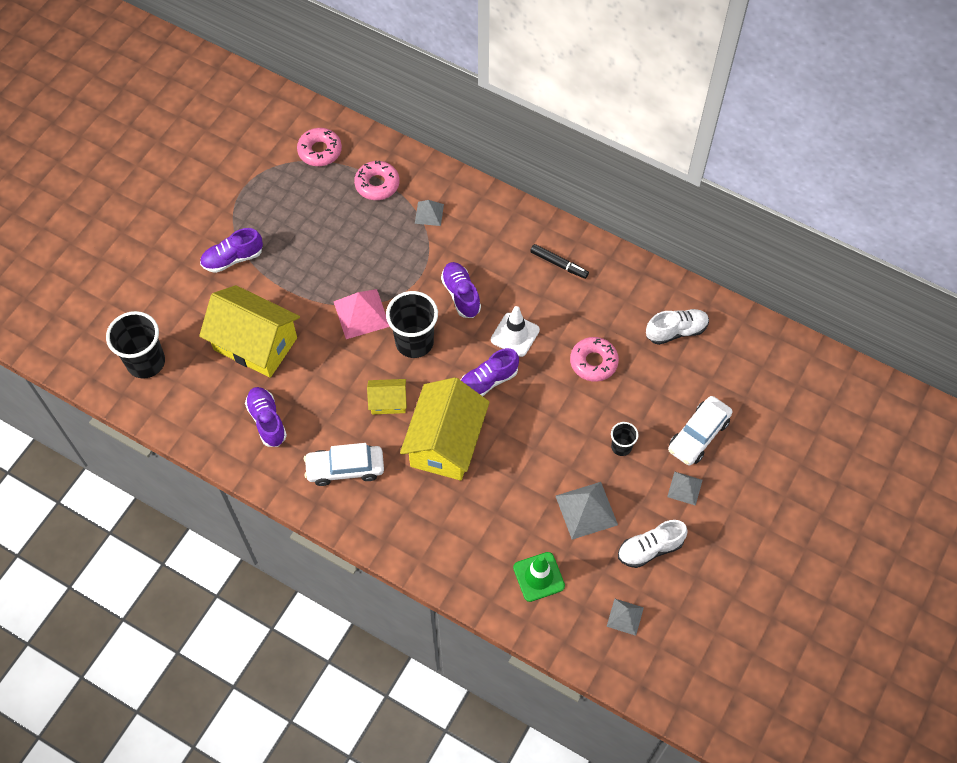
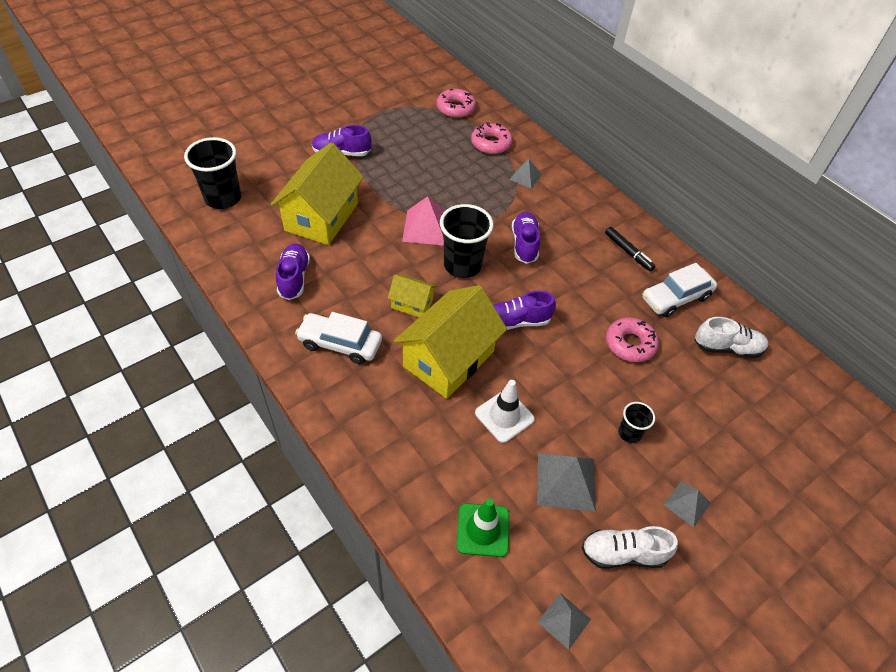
camera: 20 degrees right, 10 degrees down
yellow house [199,285,300,378] -> yellow house turned 60 degrees clockwise [270,142,364,245]
white traffic cone [491,306,540,357] -> white traffic cone moved to [475,380,535,443]
white car [668,396,732,466] -> white car moved to [642,263,717,317]

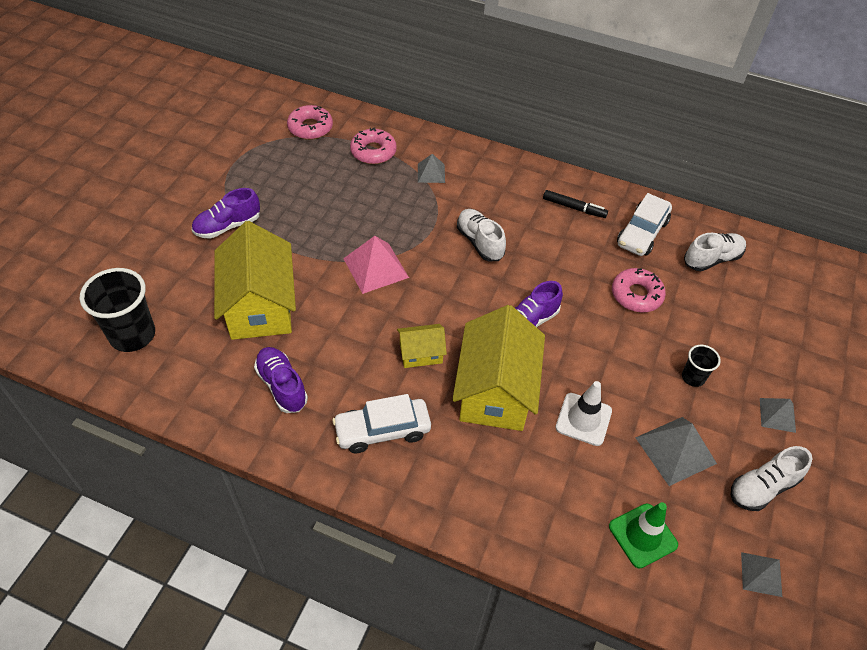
camera: 30 degrees left, 0 degrees up
black cup [440,204,494,278] -> none
purple shoe [512,212,540,264] -> white shoe [457,209,506,261]

